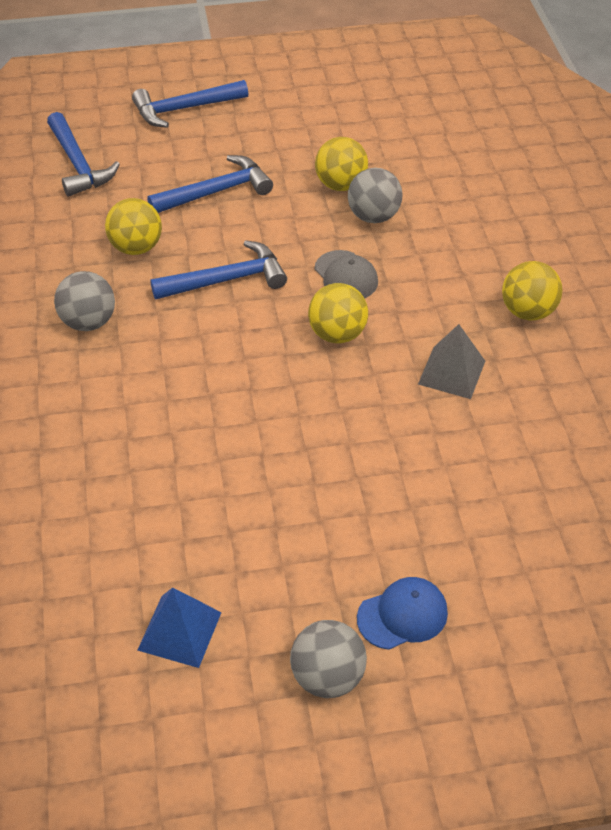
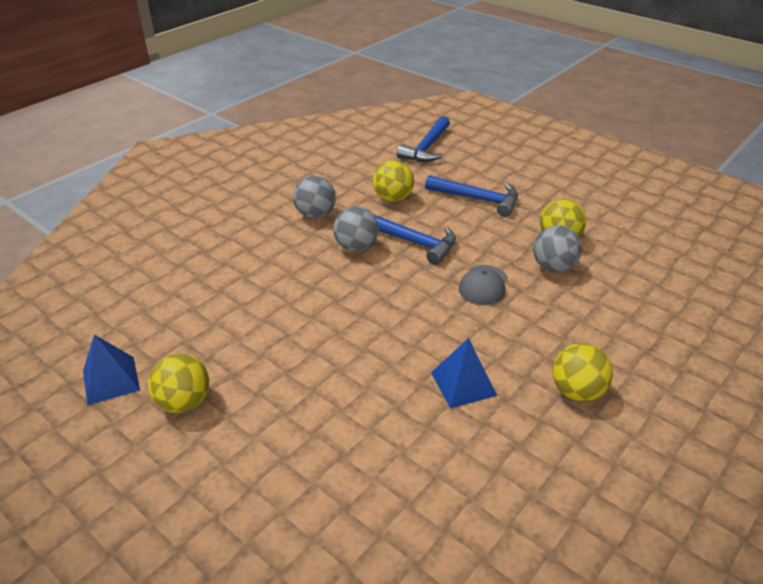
camera: 50 degrees right, 10 degrees down
blue hammer [132,80,248,128] -> none
grey ball [290,620,367,698] -> grey ball moved to [333,206,379,252]
yellow ball [308,283,368,343] -> yellow ball moved to [148,353,209,413]
blue cap [357,577,448,650] -> none
grey pyramid [418,324,485,399] -> blue pyramid [431,338,497,409]

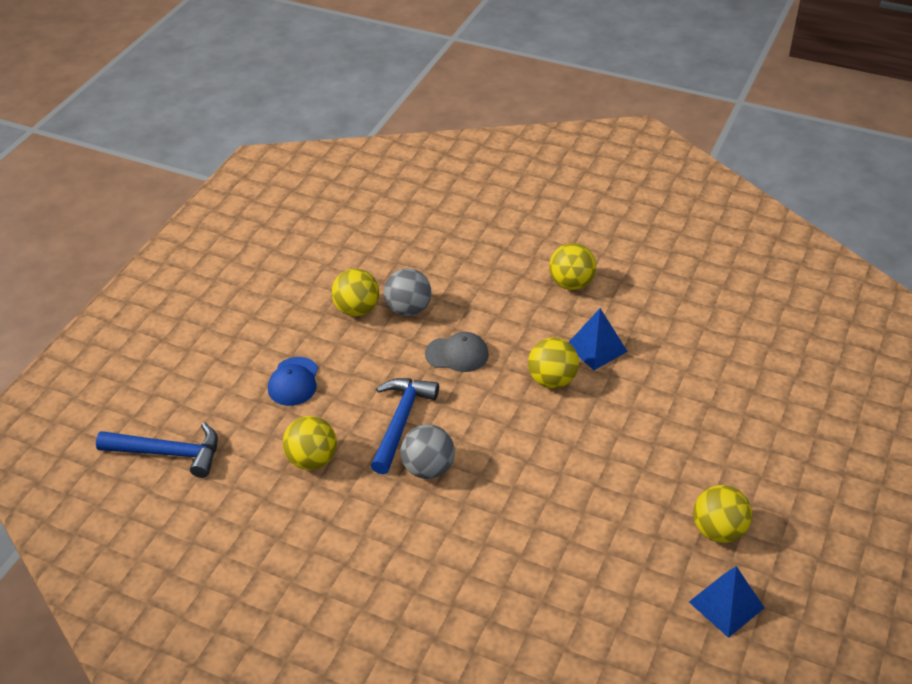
camera: 105 degrees left, 5 degrees up
grey ball [293,176,336,219] -> none
blue hammer [425,175,518,217] -> blue cap [268,357,318,406]
none -> yellow ball [528,338,579,388]

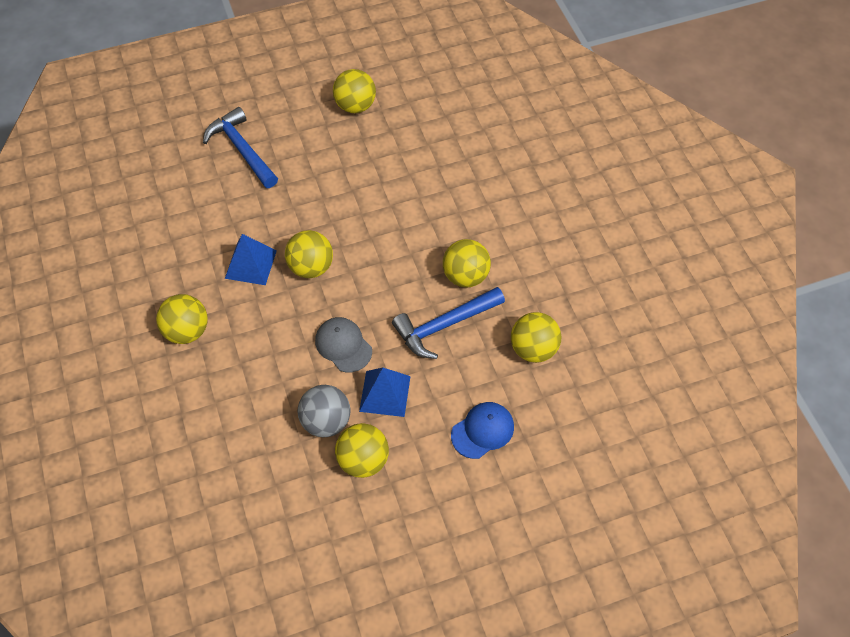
camera: 135 degrees left, 15 degrees up
blue hammer [96,422,218,478] -> blue hammer moved to [203,107,278,188]
grey ball [400,424,455,479] -> yellow ball [443,239,491,288]
blue pyramid [689,566,765,638] -> blue pyramid moved to [359,368,411,417]

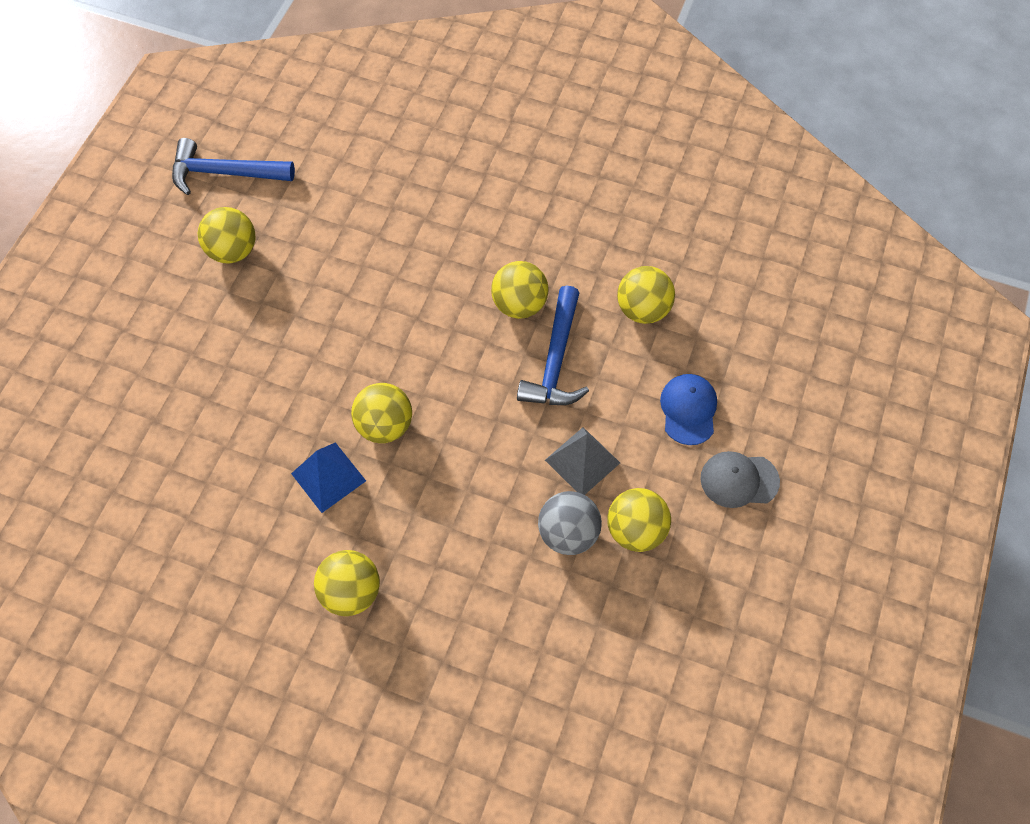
camera: 50 degrees left, 5 degrees up
blue hammer [203,107,278,188] -> blue hammer moved to [172,138,295,195]
grey cap [315,317,372,372] -> grey cap moved to [701,451,780,508]
blue pyramid [359,368,411,417] -> grey pyramid [545,427,620,495]

